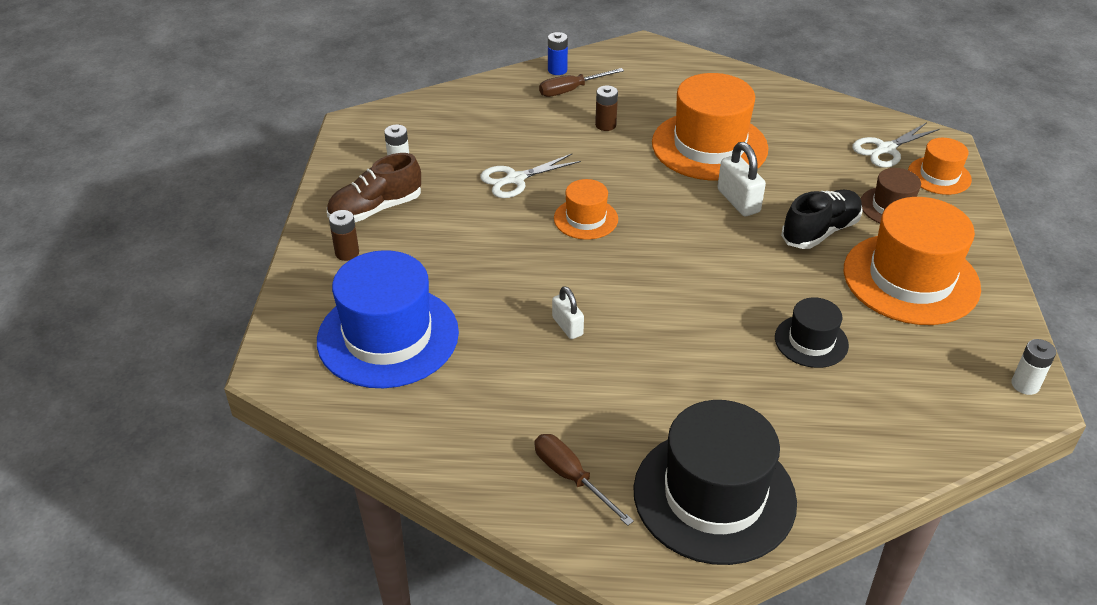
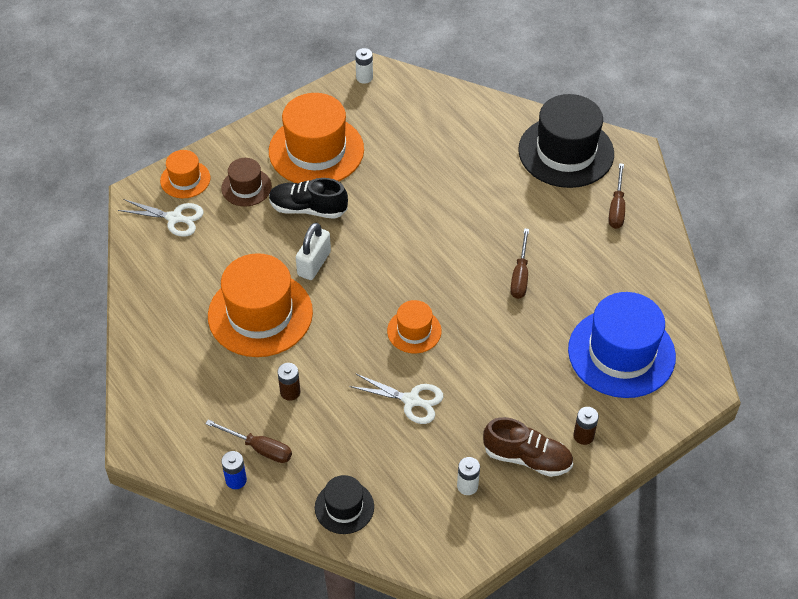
camera: 130 degrees left, 10 degrees up
white padlock [552,286,584,339] -> brown screwdriver [510,228,529,299]
black hat [775,297,849,368] -> black hat moved to [315,475,374,534]

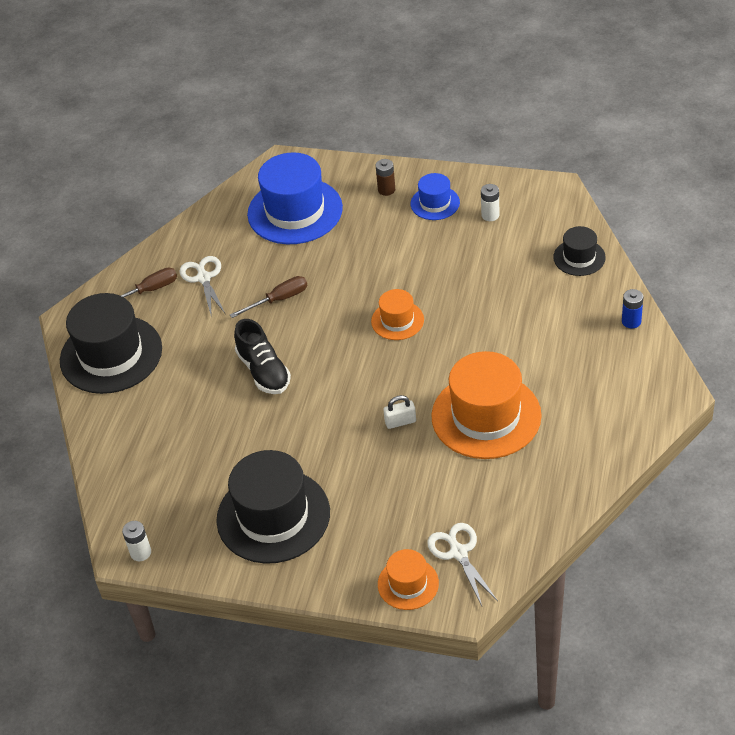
camera: 125 degrees left, 5 degrees down
brown screwdriver [205,420,292,463] -> none
brown hat [221,158,272,206] -> none
orange hat [269,93,364,183] -> black hat [216,450,330,564]
black shoe [269,178,348,219] -> black shoe moved to [234,319,291,394]
brown battery [278,363,300,401] -> none
white padlock [296,223,331,280] -> white padlock [383,395,416,429], size x0.65
white scissors [349,373,443,424] -> white scissors moved to [180,256,225,318]
brown shoe [483,417,573,477] -> blue hat [411,173,460,220]

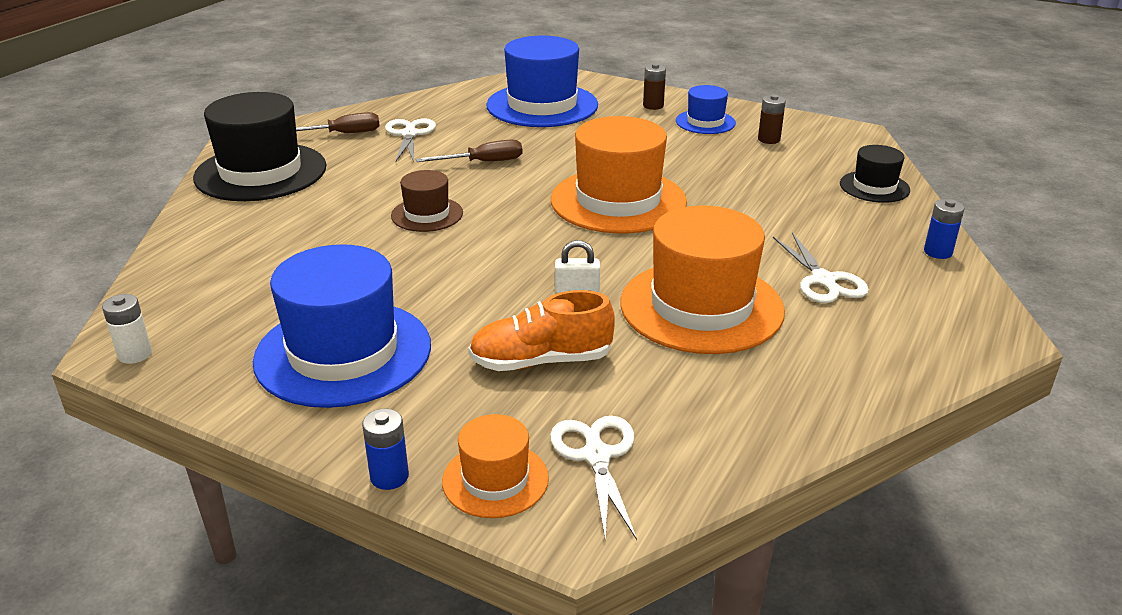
camera: 10 degrees right, 15 degrees down
black hat [216,450,330,564] -> blue hat [253,244,431,408]
black shoe [234,319,291,394] -> brown hat [391,170,463,232]
orange hat [371,289,424,340] -> orange hat [551,116,687,234], size x1.94
white battery [481,184,500,221] -> brown battery [758,94,786,144]
none -> blue battery [362,409,409,490]
none -> orange shoe [469,290,615,371]
none -> white scissors [773,232,869,303]

